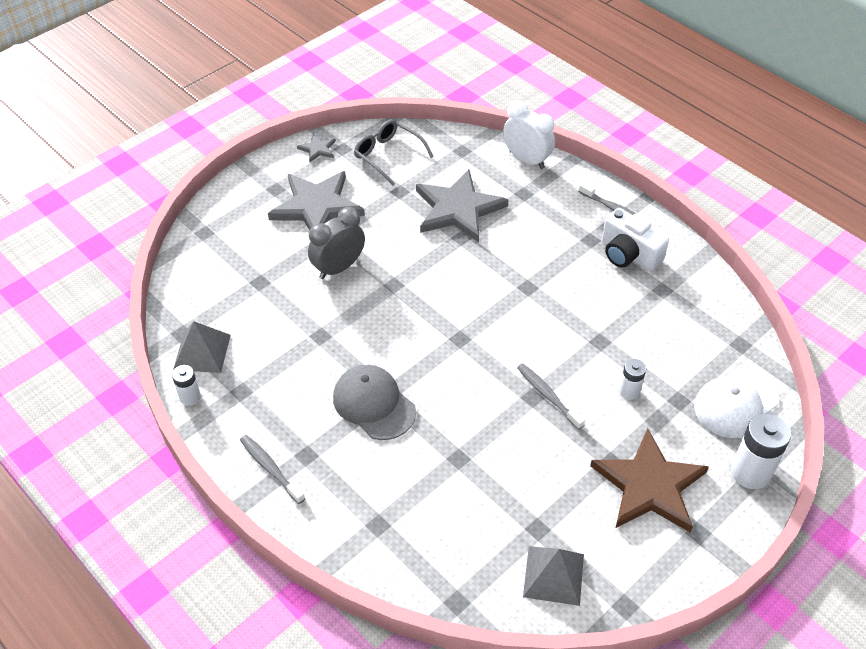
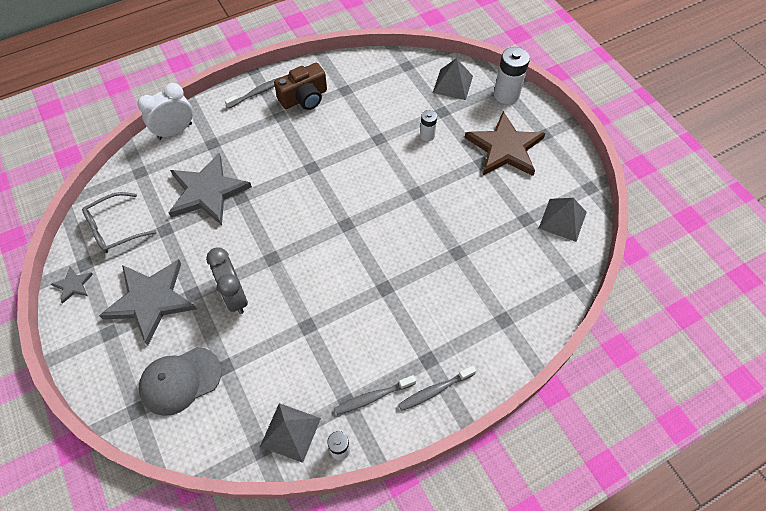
camera: 75 degrees left, 10 degrees up
grey cap [333,365,416,440] -> grey cap moved to [138,347,222,416]
grey toothbrush [517,363,585,430] -> grey toothbrush moved to [334,375,416,415]
white camera [602,208,669,271] -> brown camera [274,63,327,110]
white cap [694,368,779,438] -> grey pyramid [433,58,473,100]

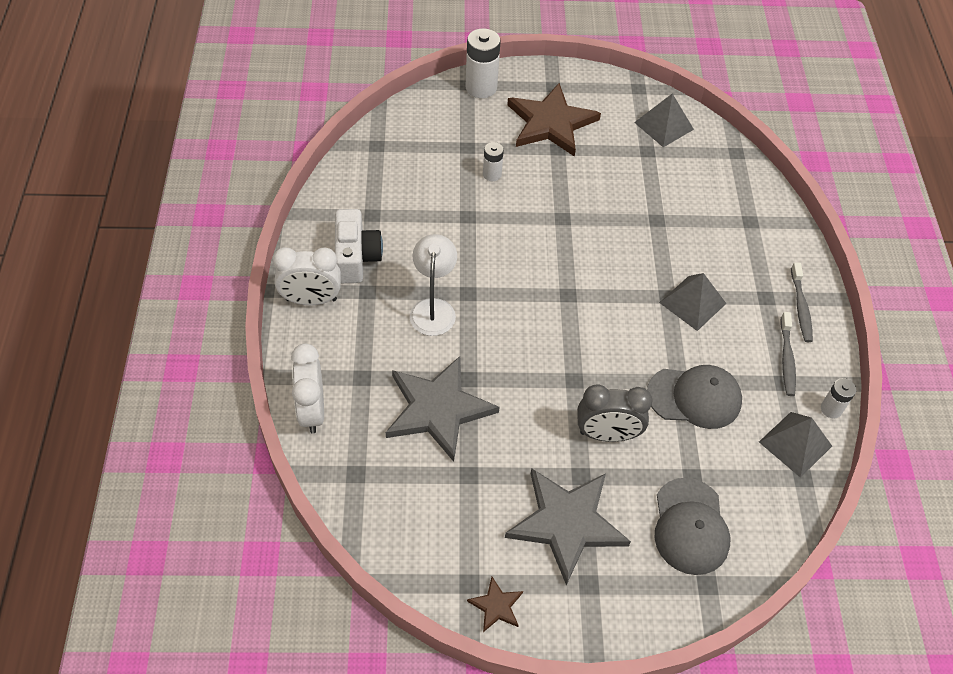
camera: 65 degrees left, 5 degrees down
grey star [51,267,93,304] -> brown star [467,577,523,632]
grey glasses [82,192,157,253] -> none
grey toothbrush [225,77,281,109] -> white clock [273,247,341,305]
brown camera [274,63,327,110] -> white camera [335,209,383,283]
grey pyramid [433,58,473,100] -> grey pyramid moved to [659,273,727,331]
none -> white lamp [410,234,457,336]
none -> grey cap [647,365,742,429]

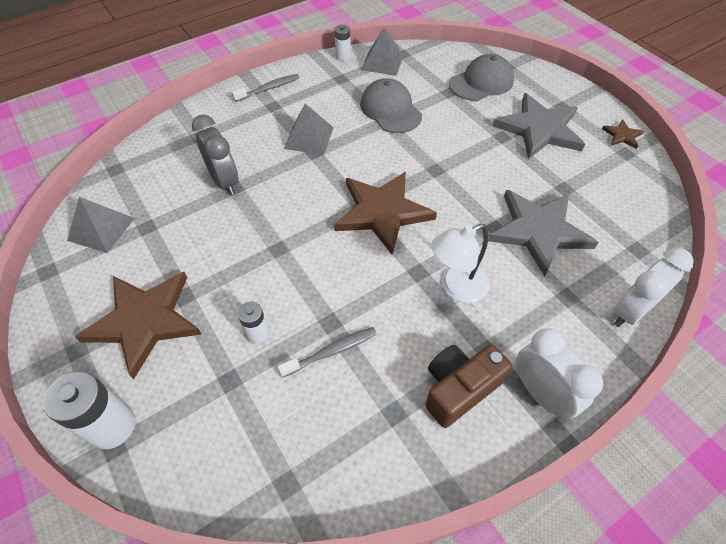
camera: 120 degrees left, 0 degrees up
white camera [335,209,383,283] -> brown camera [425,344,512,428]
grey clock [578,384,653,442] -> grey clock moved to [192,115,239,195]
grey toothbrush [780,312,796,396] -> grey toothbrush moved to [278,327,377,378]
none -> brown star [334,172,437,254]

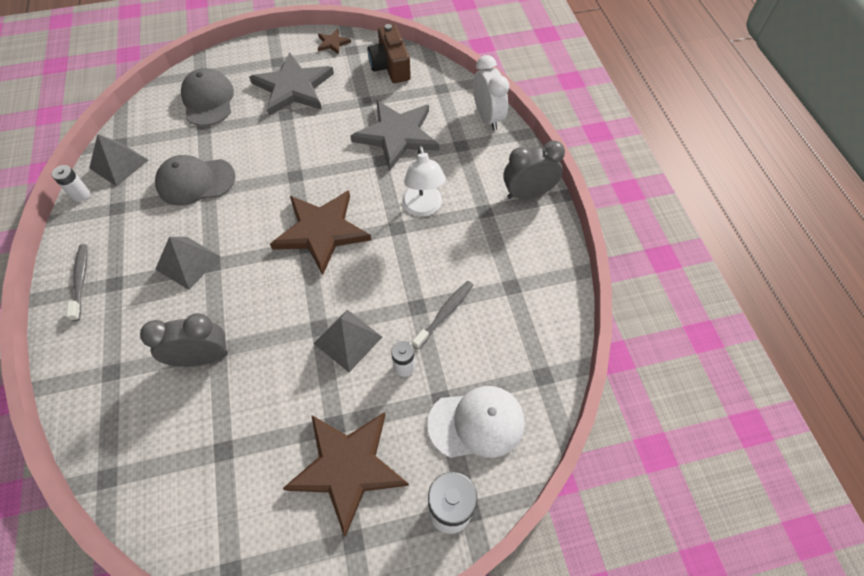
camera: 70 degrees left, 5 degrees up
grey pyramid [67,197,135,253] -> grey pyramid moved to [313,310,382,372]
grey toothbrush [278,327,377,378] -> grey toothbrush turned 45 degrees clockwise [412,281,473,349]
brown camera [425,344,512,428] -> brown camera moved to [368,24,411,83]
white clock [516,328,603,419] -> grey clock [503,140,565,199]
none -> white cap [427,386,525,458]

